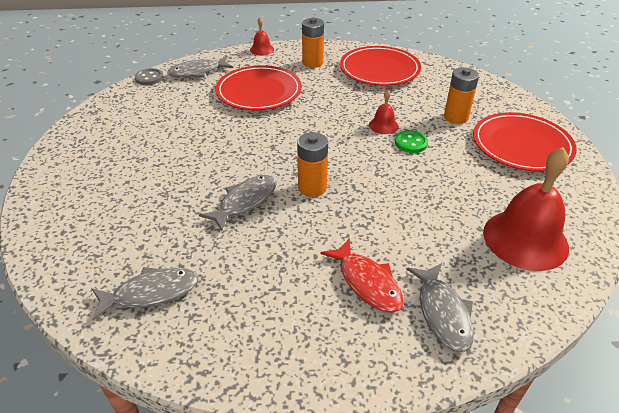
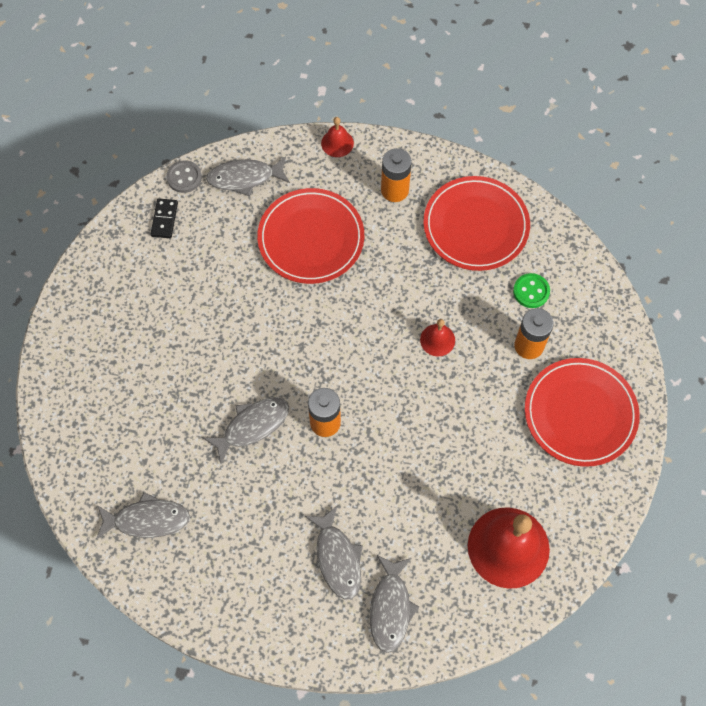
camera: 15 degrees right, 25 degrees up
red fish [320,238,404,313] -> grey fish [305,505,363,600]
green button [395,130,428,153] -> green button moved to [513,273,550,308]
none -> black domino [151,198,178,238]

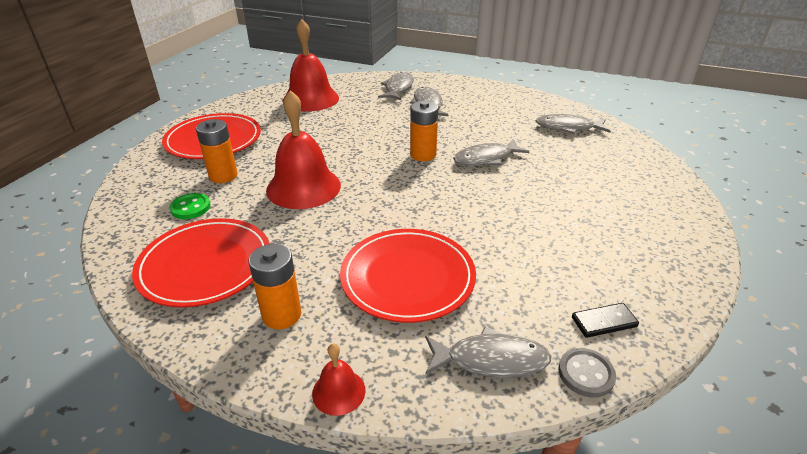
camera: 170 degrees left, 30 degrees down
black domino [151,198,178,238] -> black domino turned 60 degrees clockwise [572,303,639,338]
red bell [420,319,455,356] -> red bell [266,90,341,209], size x2.16

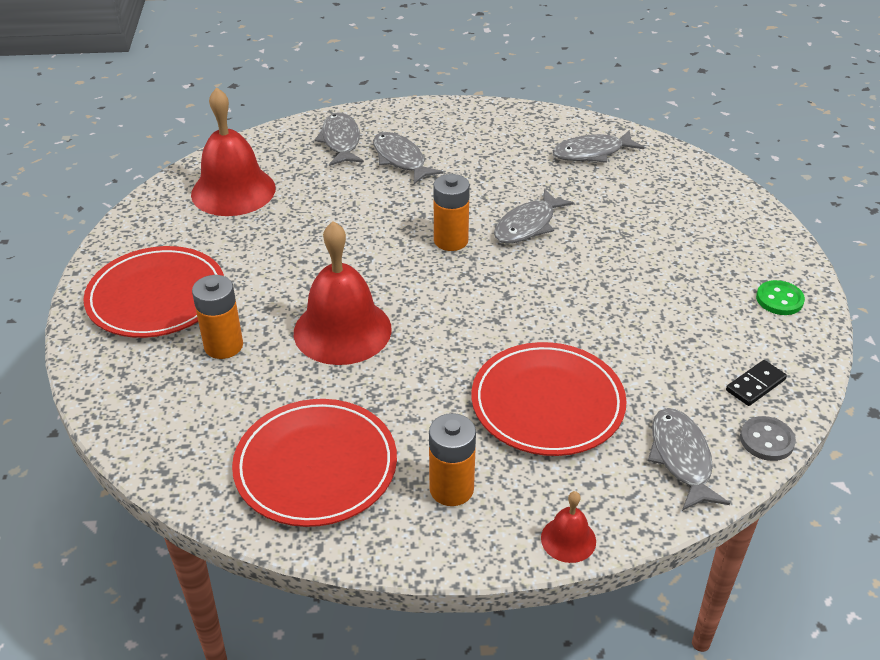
camera: 25 degrees left, 5 degrees up
green button [170,193,211,219] -> green button moved to [756,280,805,315]
grey fish [425,327,552,378] -> grey fish turned 75 degrees counterclockwise [648,408,730,511]

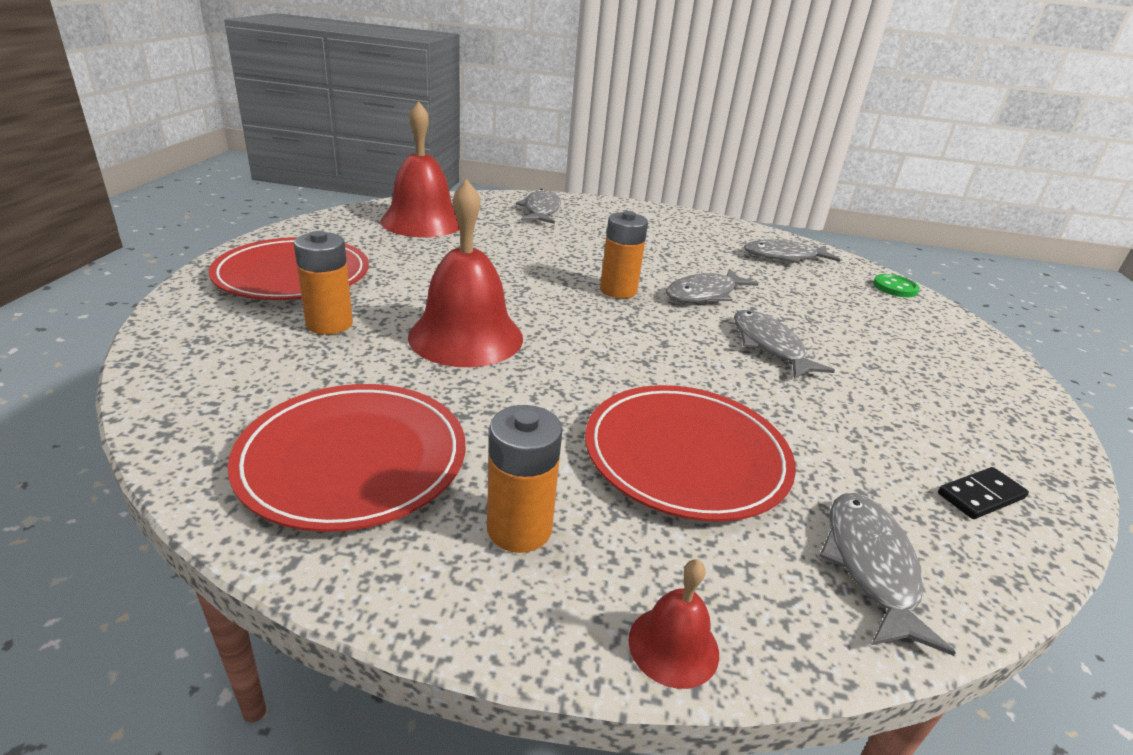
camera: 10 degrees right, 10 degrees down
grey fish [373,132,443,184] -> grey fish moved to [734,310,835,379]
grey button [740,416,796,461] -> none
green button [756,280,805,315] -> green button moved to [873,274,920,297]

